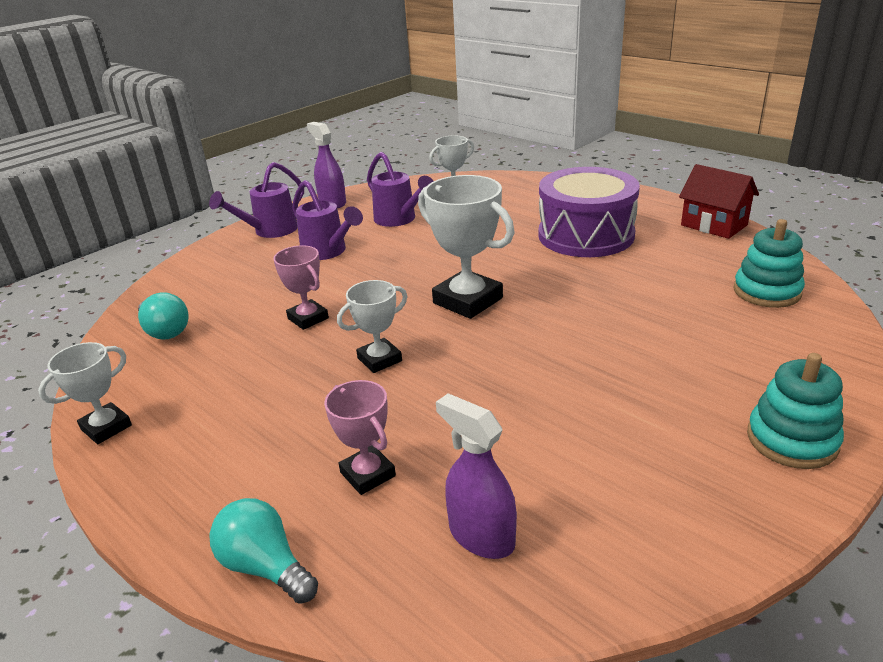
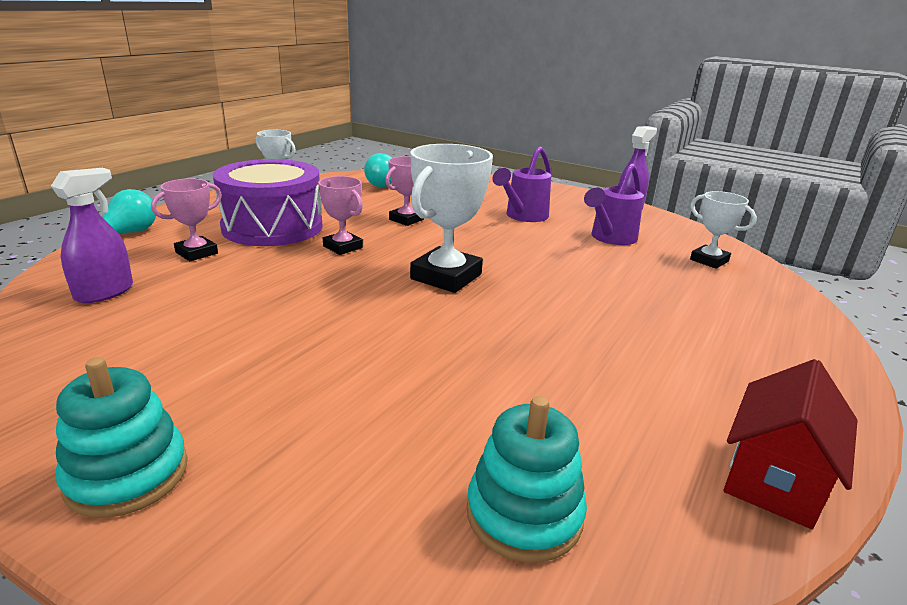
camera: 75 degrees right, 5 degrees down
purple watering can [209,162,304,238] -> none
white trophy [337,280,408,373] -> pink trophy [318,176,363,255]
purple drum [538,167,640,257] -> purple drum moved to [213,159,323,246]

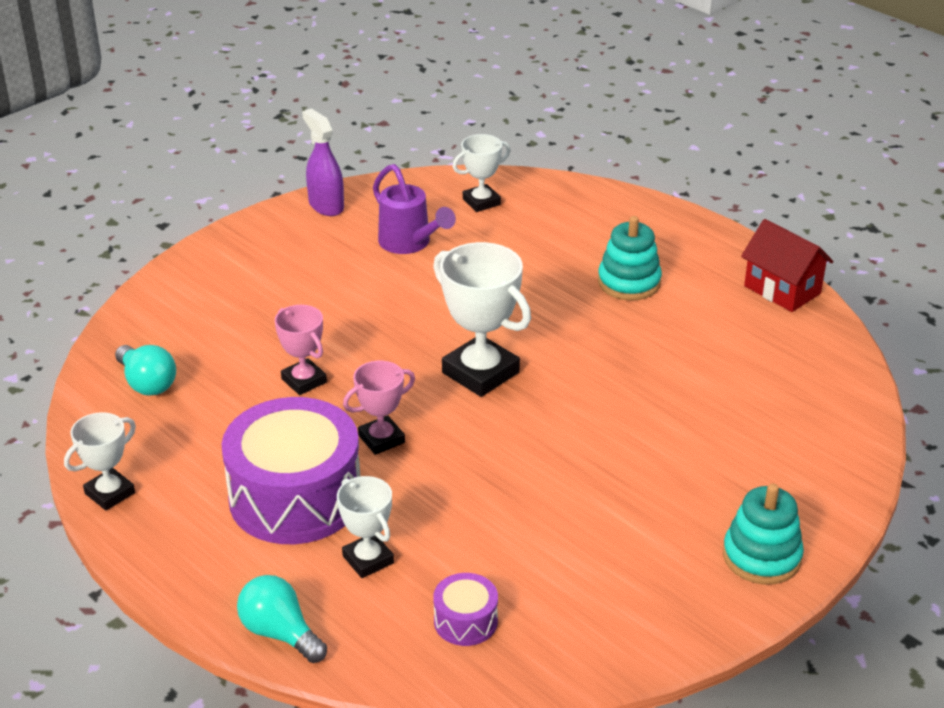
camera: 75 degrees left, 10 degrees up
purple spray bottle [51,168,133,303] -> purple drum [433,573,498,646]
pink trophy [151,178,222,261] -> white trophy [337,476,394,578]
turquoise stacking toy [467,396,587,563] -> turquoise stacking toy moved to [598,216,662,301]
purple watering can [492,146,551,222] -> none

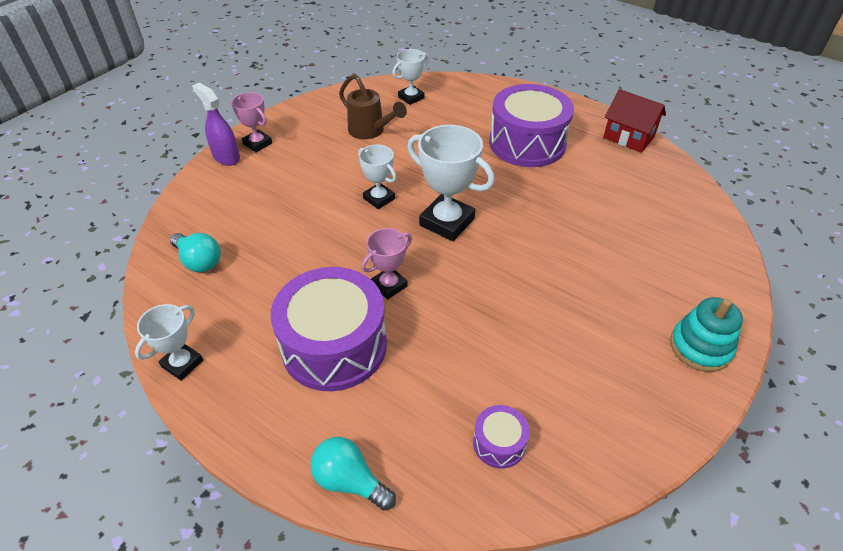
camera: 10 degrees left, 10 degrees up
pink trophy [275,305,327,395] -> pink trophy moved to [231,92,272,152]
purple spray bottle [302,108,344,216] -> purple spray bottle moved to [192,83,240,166]
white trophy [337,476,394,578] -> white trophy moved to [358,144,396,209]
purple watering can [373,164,456,254] -> brown watering can [339,74,407,139]
turquoise stacking toy [598,216,662,301] -> purple drum [489,84,574,167]

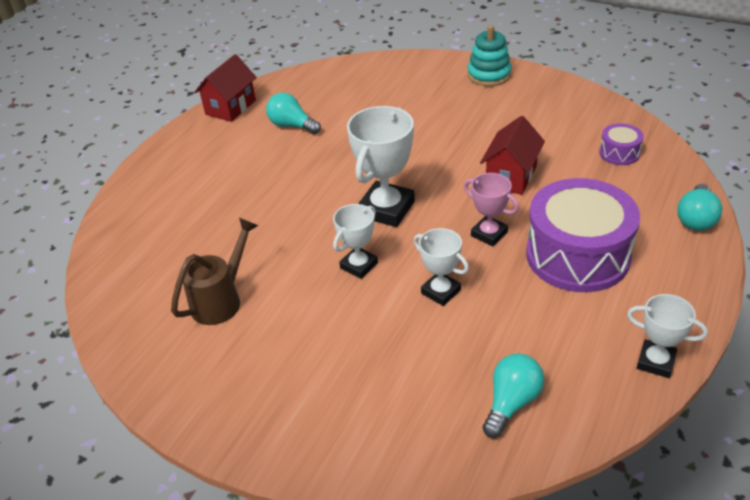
camera: 95 degrees left, 5 degrees down
purple spray bottle [192,83,240,166] -> none
pink trophy [231,92,272,152] -> none
white trophy [392,49,429,105] -> white trophy moved to [413,228,469,306]
purple drum [489,84,574,167] -> none
none -> turquoise light bulb [266,93,321,134]
none -> red house [480,116,545,195]

